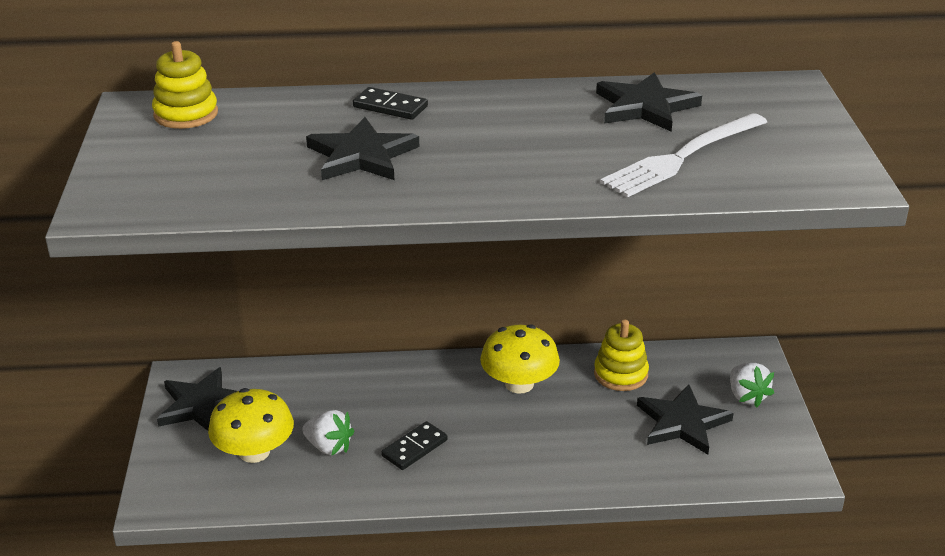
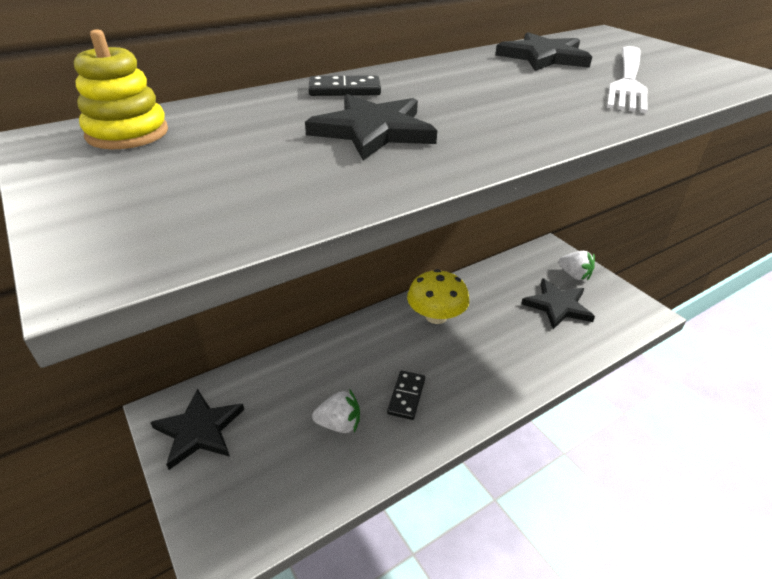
camera: 30 degrees left, 5 degrees up
yellow mushroom [208,388,294,463] -> none
yellow stacking toy [594,320,649,391] -> none

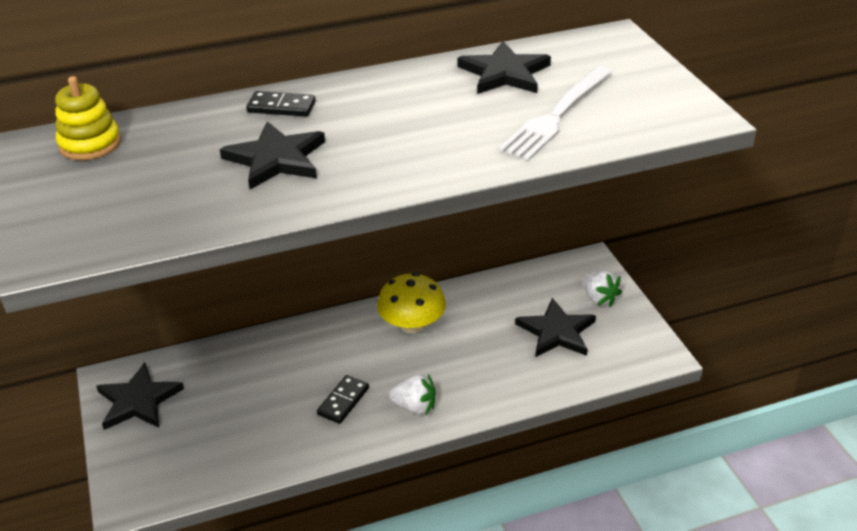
camera: 15 degrees right, 0 degrees up
white strawberry [312,389,360,433] -> white strawberry moved to [389,374,435,415]

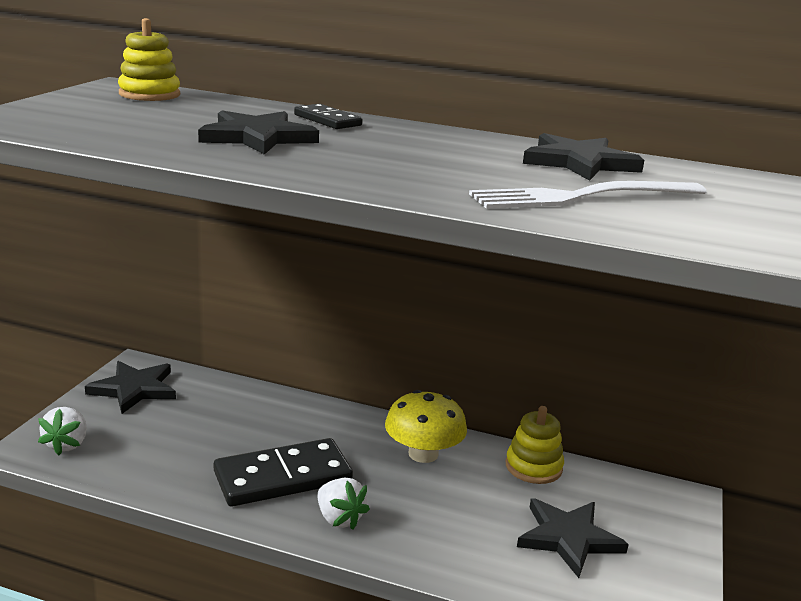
camera: 35 degrees right, 15 degrees down
black domino [317,375,369,424] -> black domino [214,438,353,507], size x1.93
white strawberry [582,271,622,307] -> white strawberry moved to [38,407,87,455]
none -> yellow stacking toy [506,406,564,484]

